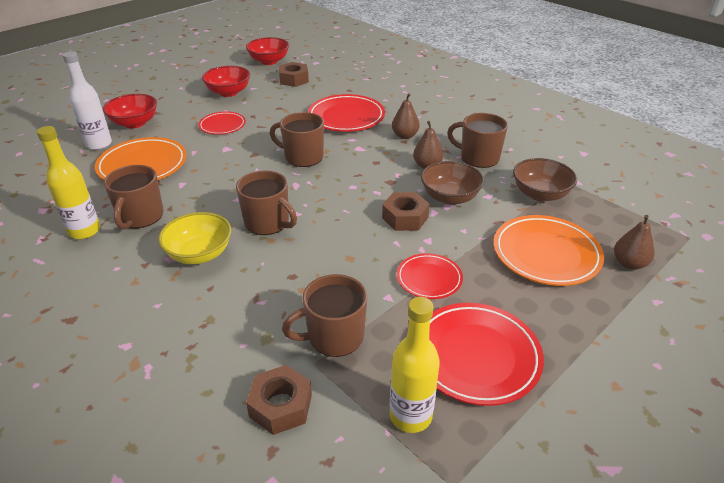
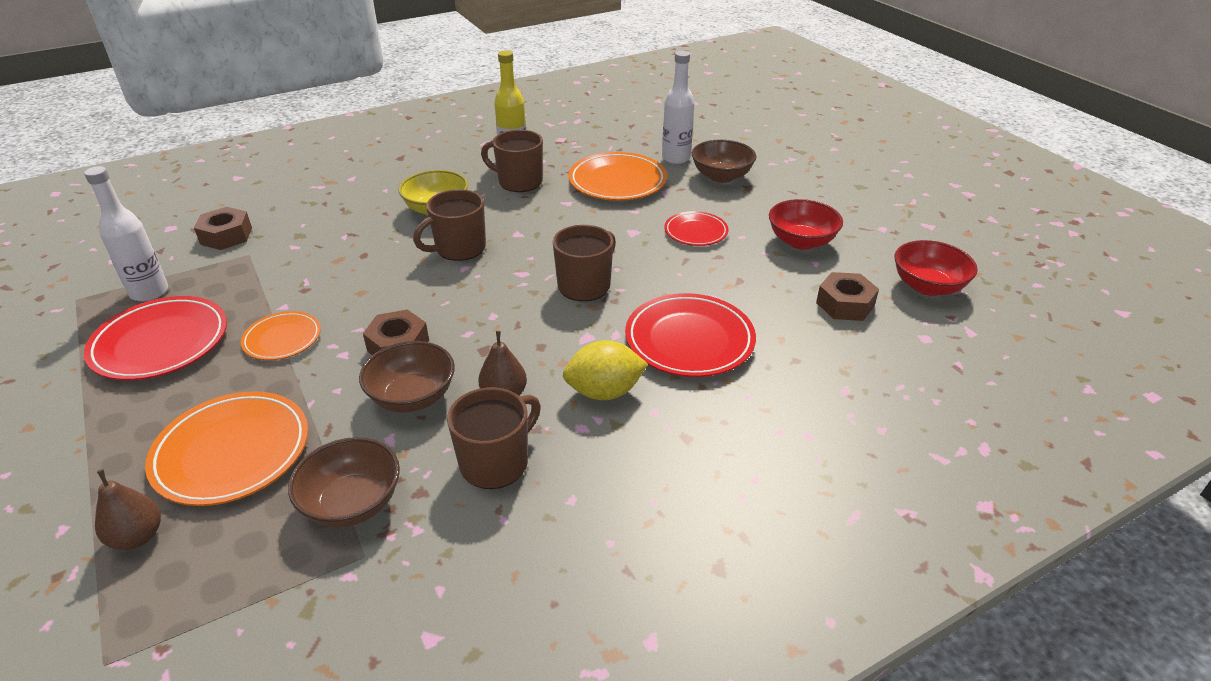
camera: 105 degrees right, 0 degrees up
red bowl [103,94,157,128] -> brown bowl [692,140,756,183]
brown mug [282,274,367,357] -> none
yellow bottle [390,297,440,433] -> white bottle [84,166,168,302]
brown pear [392,93,420,139] -> yellow lemon [563,340,648,400]
red plate [397,253,463,299] -> orange plate [241,311,321,360]

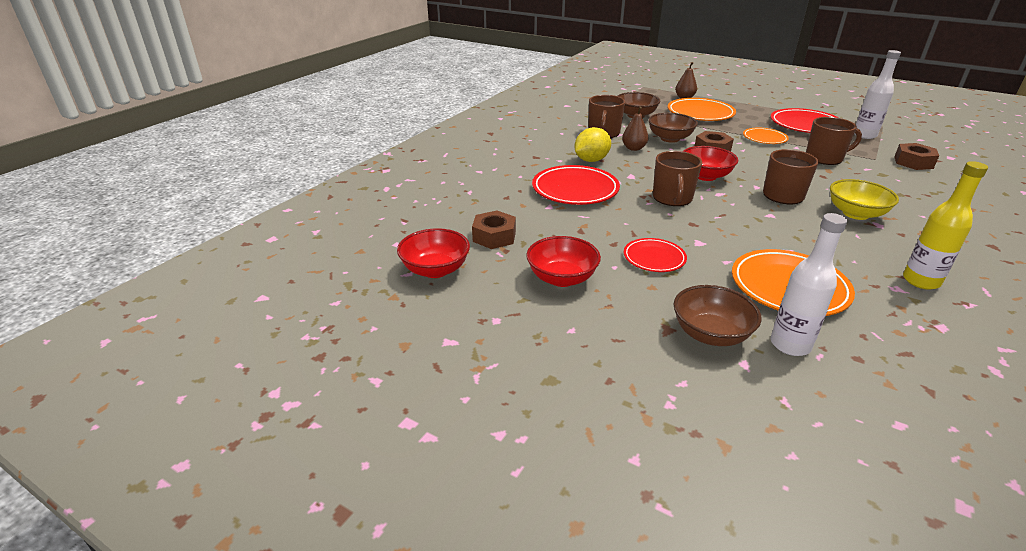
camera: 150 degrees right, 5 degrees down
brown mug [481,130,543,192] -> brown mug moved to [806,117,862,165]
none -> red bowl [683,146,738,181]

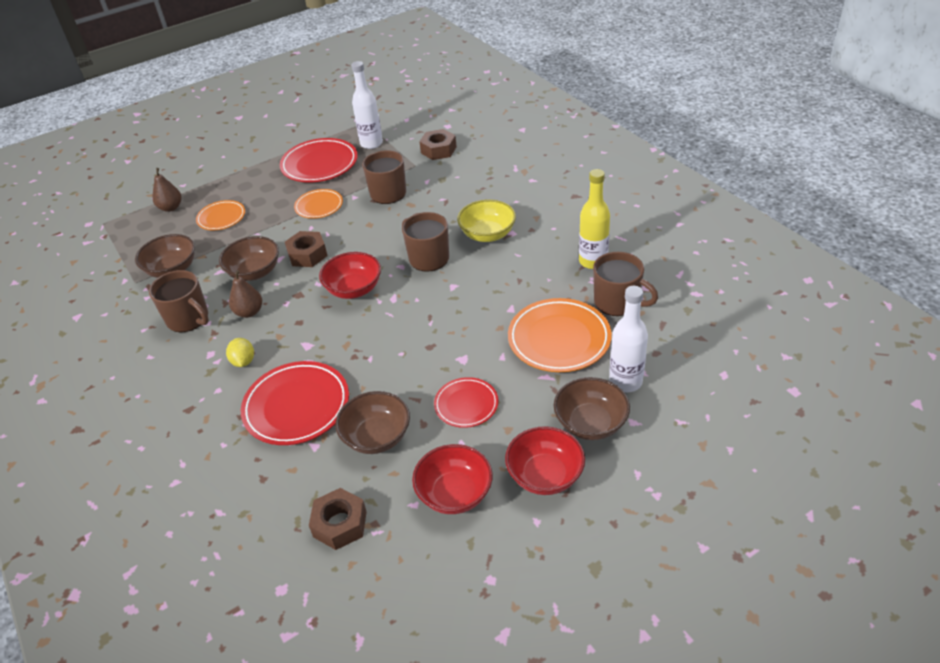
camera: 60 degrees left, 10 degrees up
red bowl [397,228,470,278] -> red bowl moved to [505,426,585,495]
yellow lemon [575,127,611,162] -> yellow lemon [226,338,254,367], size x0.63
brown mug [653,151,702,206] -> brown mug moved to [593,252,658,316]
orange plate [668,98,736,121] -> orange plate [196,200,245,230], size x0.59
none -> brown bowl [335,391,410,454]

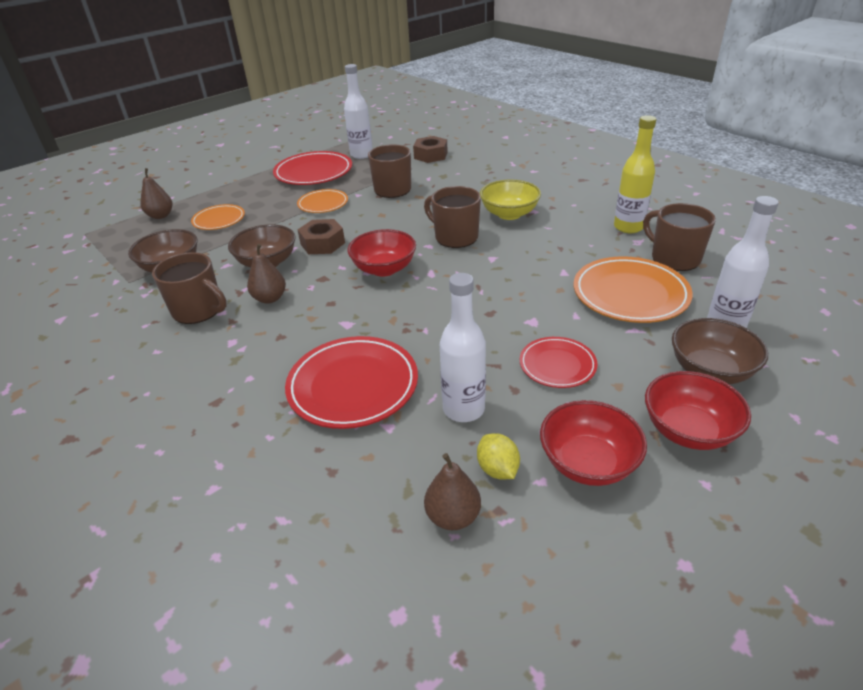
camera: 10 degrees left, 5 degrees down
yellow lemon [226,338,254,367] -> yellow lemon moved to [477,433,520,480]
brown nut [309,488,367,550] -> brown pear [424,453,481,530]
brown bowl [335,391,410,454] -> white bottle [440,273,486,422]
brown mug [593,252,658,316] -> brown mug turned 150 degrees counterclockwise [643,203,716,271]

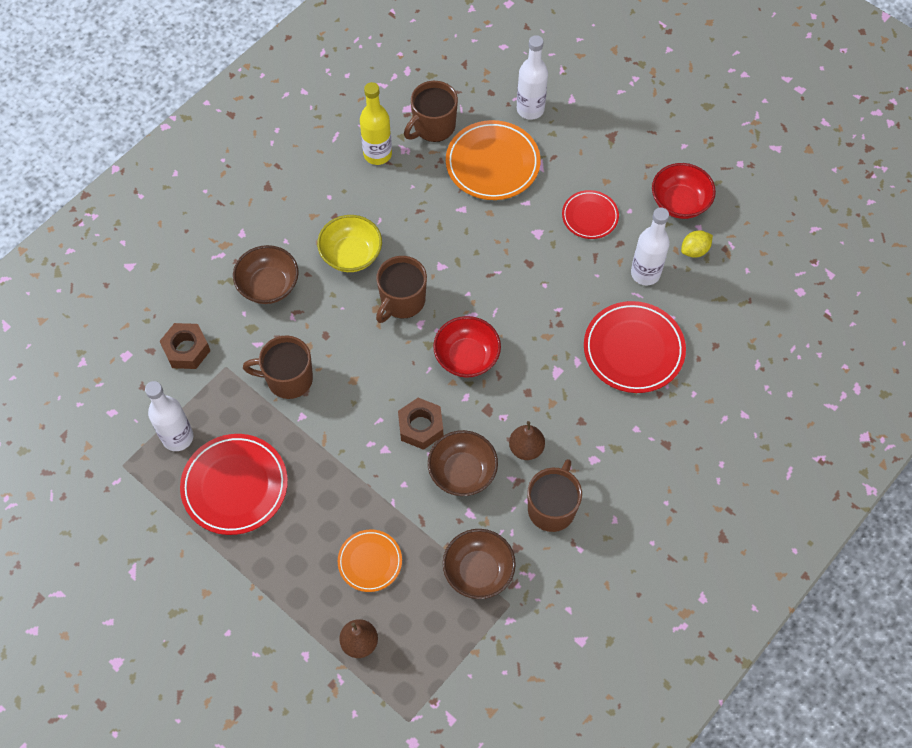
camera: 100 degrees left, 25 degrees up
orange plate [297,189,348,213] -> none
brown pear [424,453,481,530] -> none
red bowl [645,371,751,450] -> none
brown bowl [672,318,768,384] -> brown bowl moved to [233,245,299,304]

